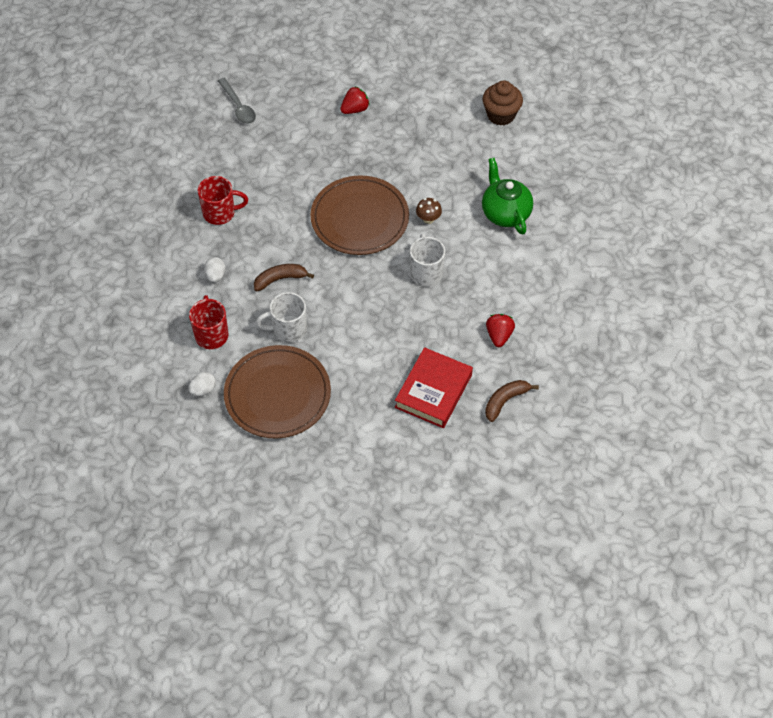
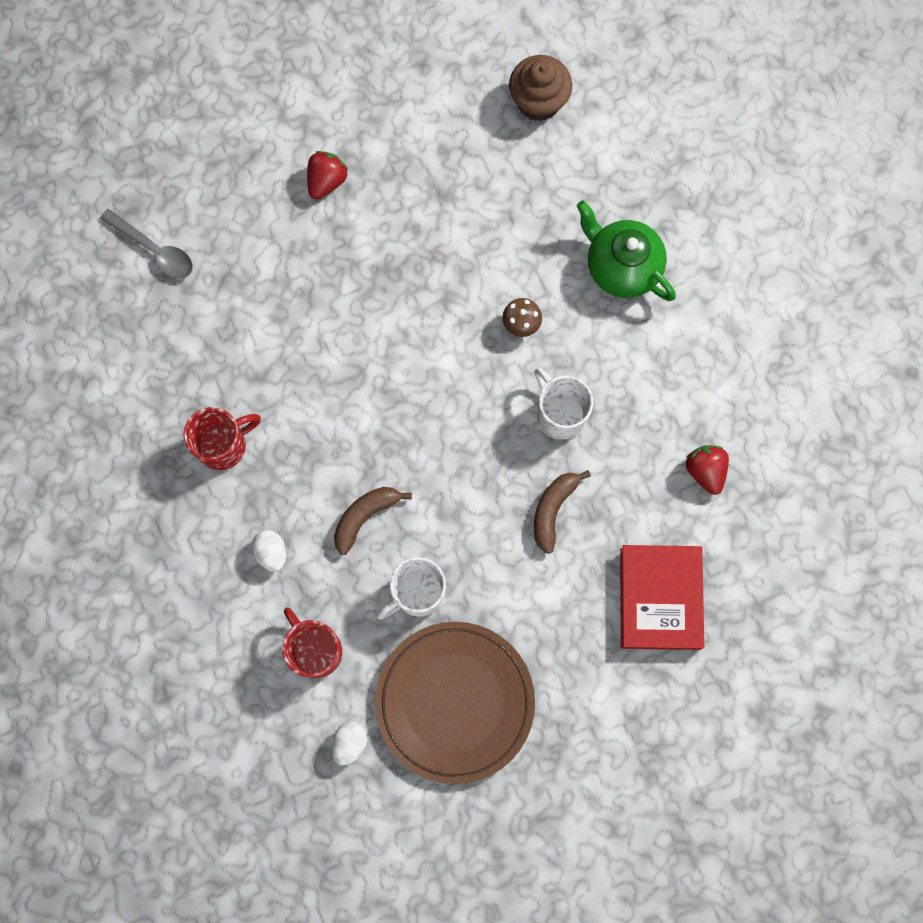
camera: 25 degrees left, 20 degrees up
brown plate [310,176,409,255] -> none
brown banana [485,380,539,422] -> brown banana moved to [534,470,591,554]

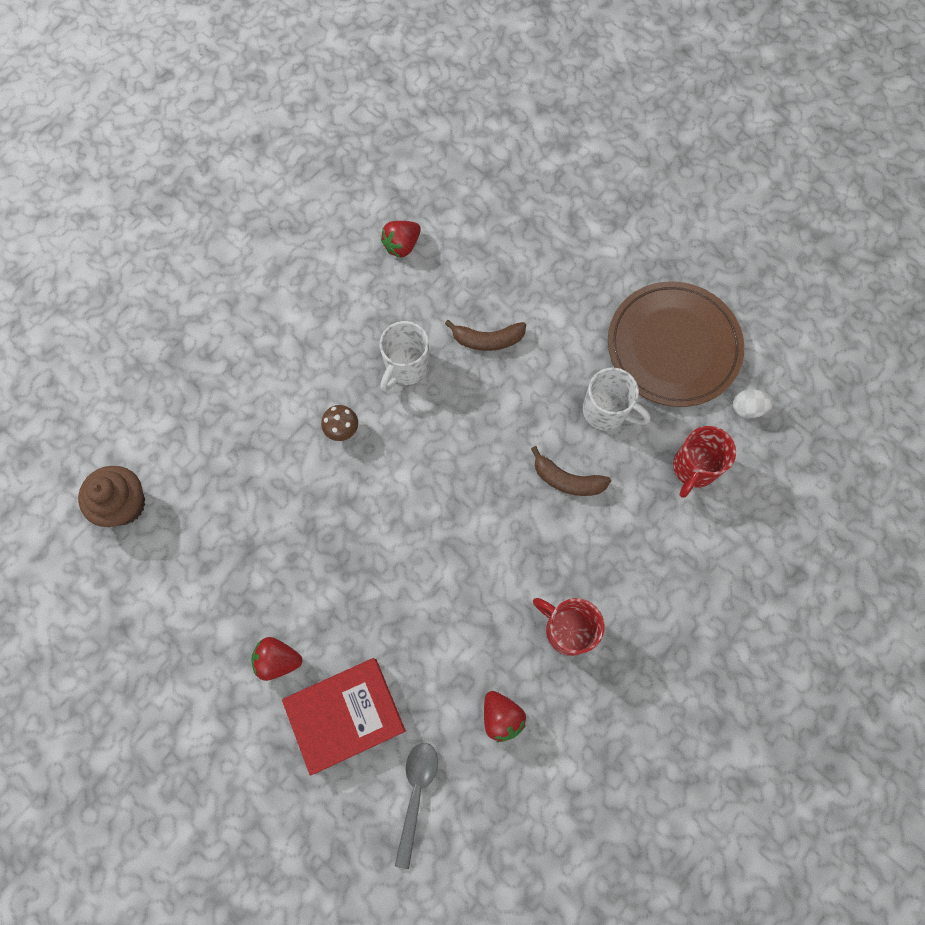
camera: 115 degrees left, 5 degrees down
white egg [252,530,286,572] -> none
green teapot [577,200,676,301] -> none
red book [620,545,704,650] -> red book moved to [282,658,406,776]
none -> red strawberry [484,691,526,742]

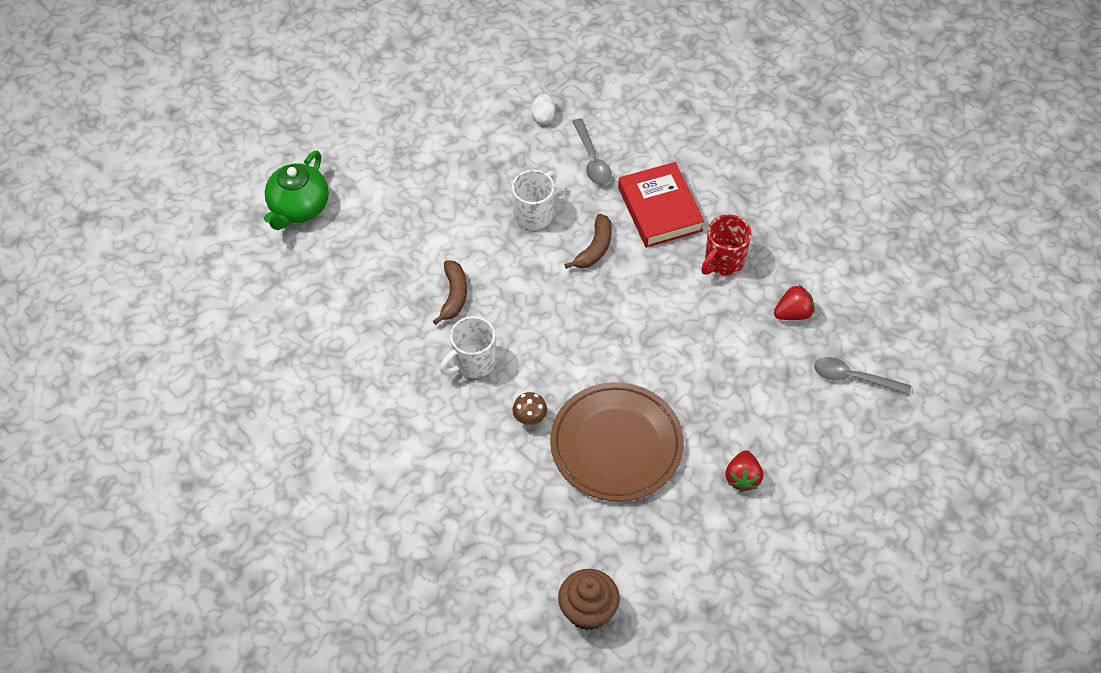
camera: 85 degrees left, 15 degrees down
red book [282,658,406,776] -> red book moved to [618,162,705,248]
white mug [380,321,429,392] -> white mug turned 105 degrees clockwise [440,316,496,378]
red strawberry [381,221,421,258] -> none
brown plate [608,281,744,407] -> brown plate moved to [550,382,684,502]
red mug [673,426,736,498] -> grey spoon [572,118,612,185]
none -> green teapot [264,151,329,230]

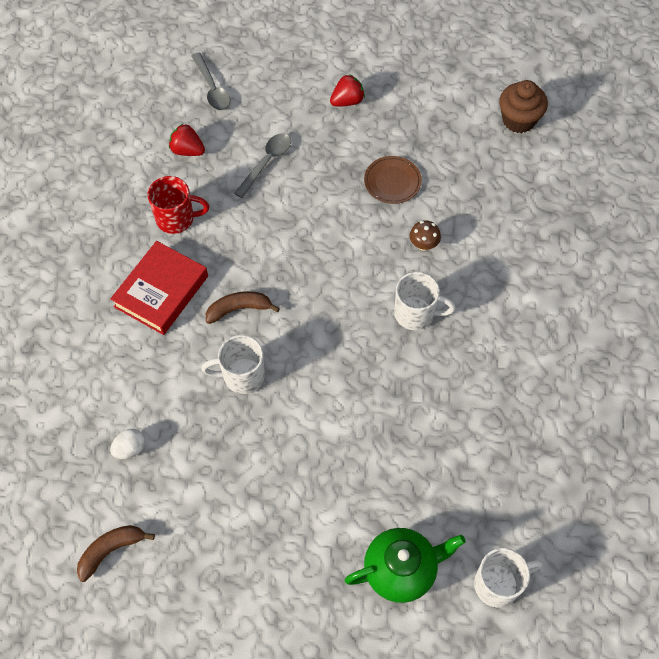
camera: 130 degrees left, 5 degrees up
brown banana [433,260,467,325] -> brown banana moved to [77,525,155,582]
brown plate [550,382,684,502] -> brown plate [364,156,422,204], size x0.50
grey spoon [572,118,612,185] -> grey spoon moved to [234,133,291,198]
none -> white mug [474,548,542,608]

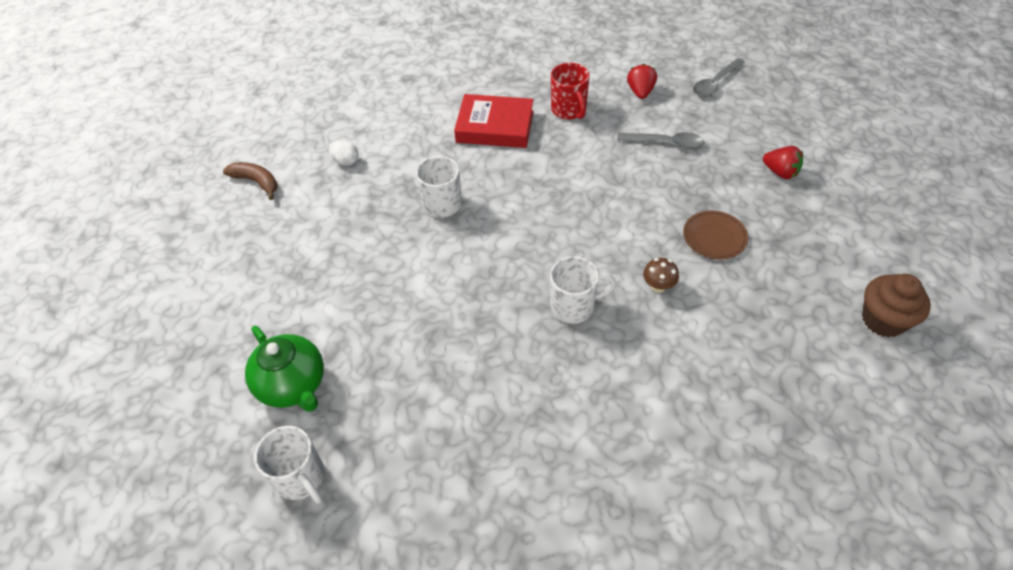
camera: 70 degrees right, 10 degrees down
brown banana [206,291,280,324] -> none
white mug [394,272,456,330] -> white mug turned 90 degrees counterclockwise [550,256,616,324]

